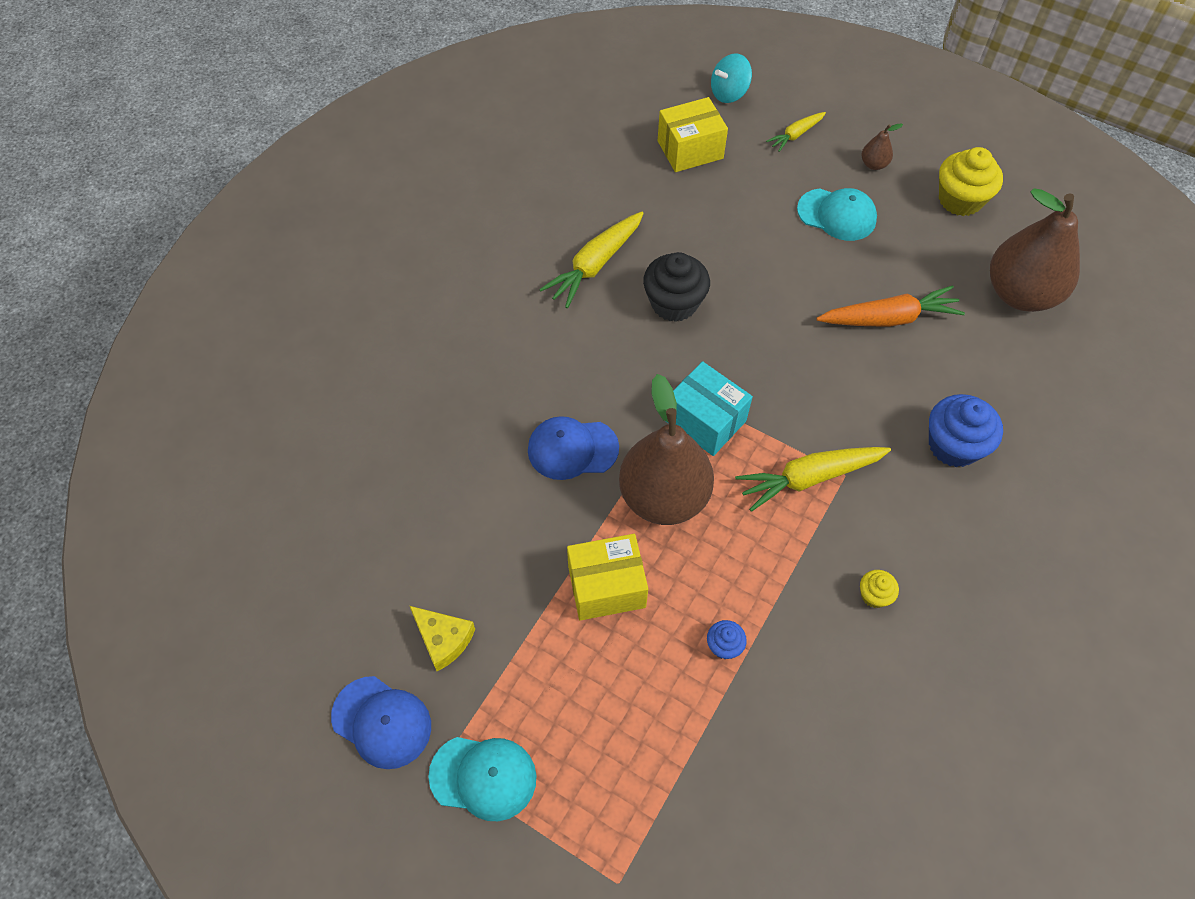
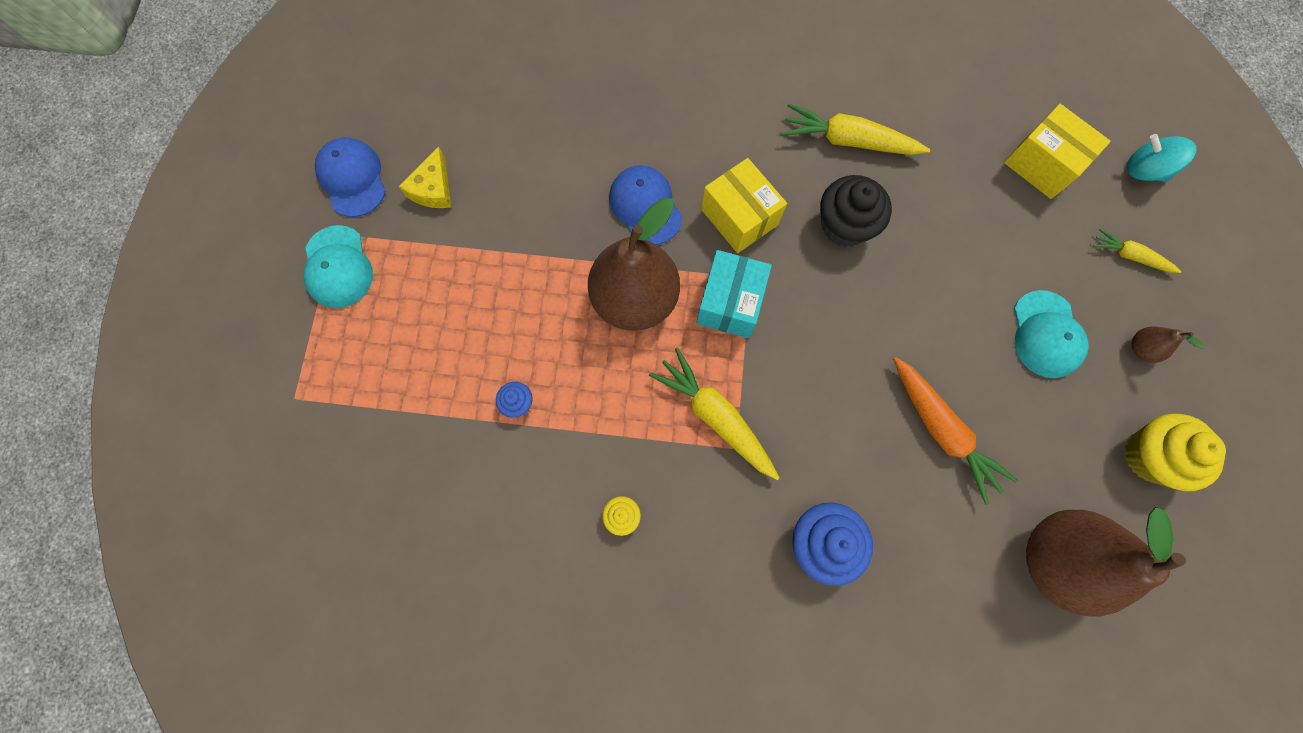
camera: 65 degrees right, 15 degrees up
blue cap [331,676,431,769] -> blue cap turned 150 degrees clockwise [315,138,386,217]
yellow box [567,534,648,621] -> yellow box moved to [701,158,787,253]

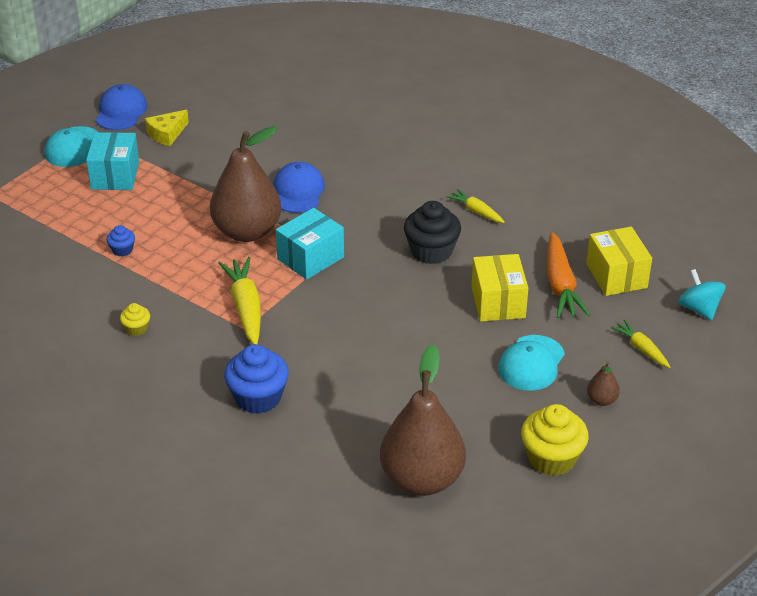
camera: 30 degrees right, 35 degrees down
yellow box [701,158,787,253] -> yellow box moved to [472,254,528,322]
yellow carrot [782,103,930,155] -> yellow carrot [447,189,505,223], size x0.57
orange carrot [893,357,1018,505] -> orange carrot moved to [547,232,590,318]
none -> turquoise box [86,132,139,190]

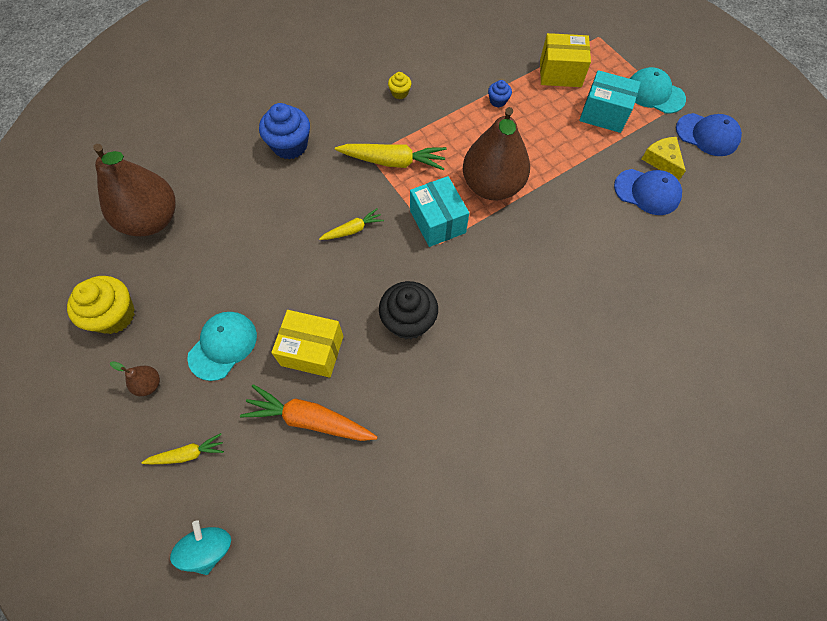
camera: 110 degrees right, 25 degrees up
blue cap [273,162,325,213] -> blue cap moved to [614,169,682,215]
yellow carrot [447,189,505,223] -> yellow carrot moved to [319,208,384,240]
turquoise cap [498,335,565,391] -> turquoise cap turned 75 degrees clockwise [187,312,257,381]
yellow box [586,227,652,296] -> yellow box moved to [540,33,591,87]
turquoise spinning top [678,269,726,320] -> turquoise spinning top turned 90 degrees counterclockwise [170,520,231,575]

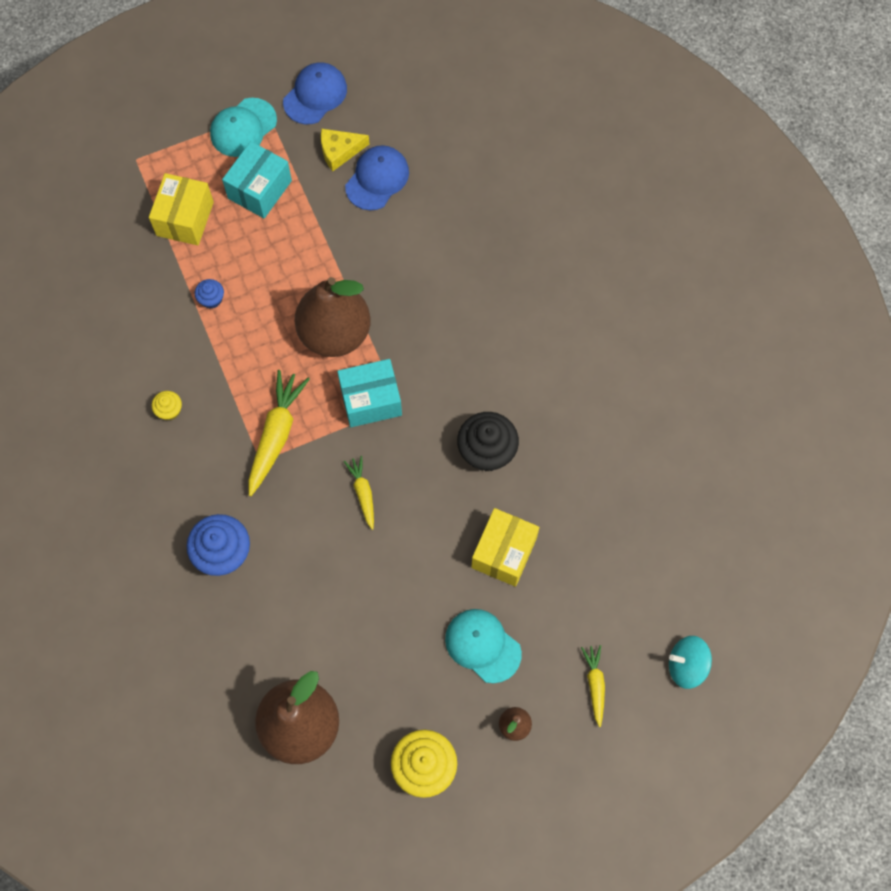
camera: 80 degrees left, 5 degrees up
orange carrot [240,384,377,441] -> none

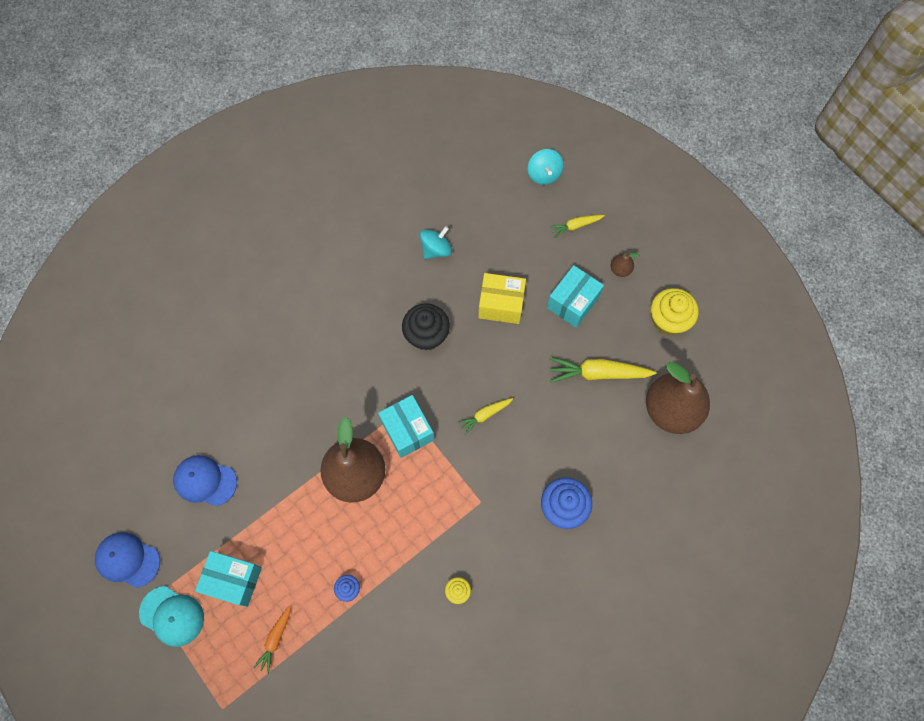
camera: 105 degrees left, 0 degrees up
yellow box [149,173,214,245] -> orange carrot [253,606,291,674]
yellow carrot [248,370,310,496] -> yellow carrot moved to [549,357,657,383]
yellow cheese [321,128,369,171] -> none
turquoise cap [445,609,522,683] -> turquoise box [547,265,604,328]
none -> turquoise spinning top [420,226,452,259]

